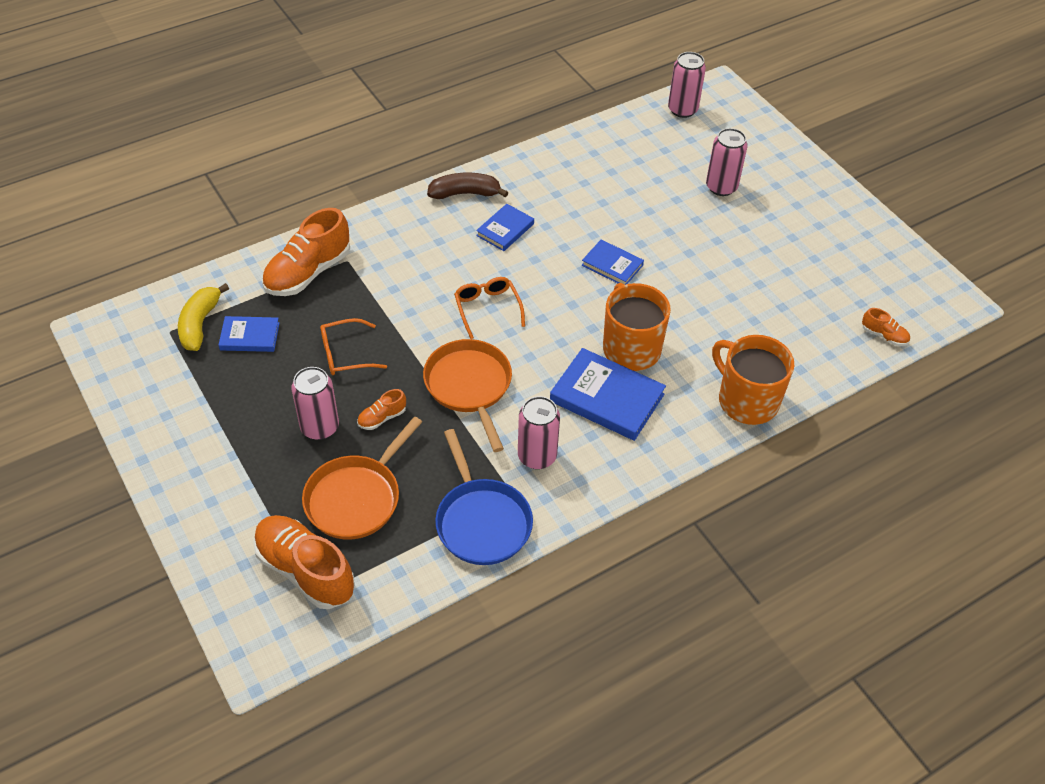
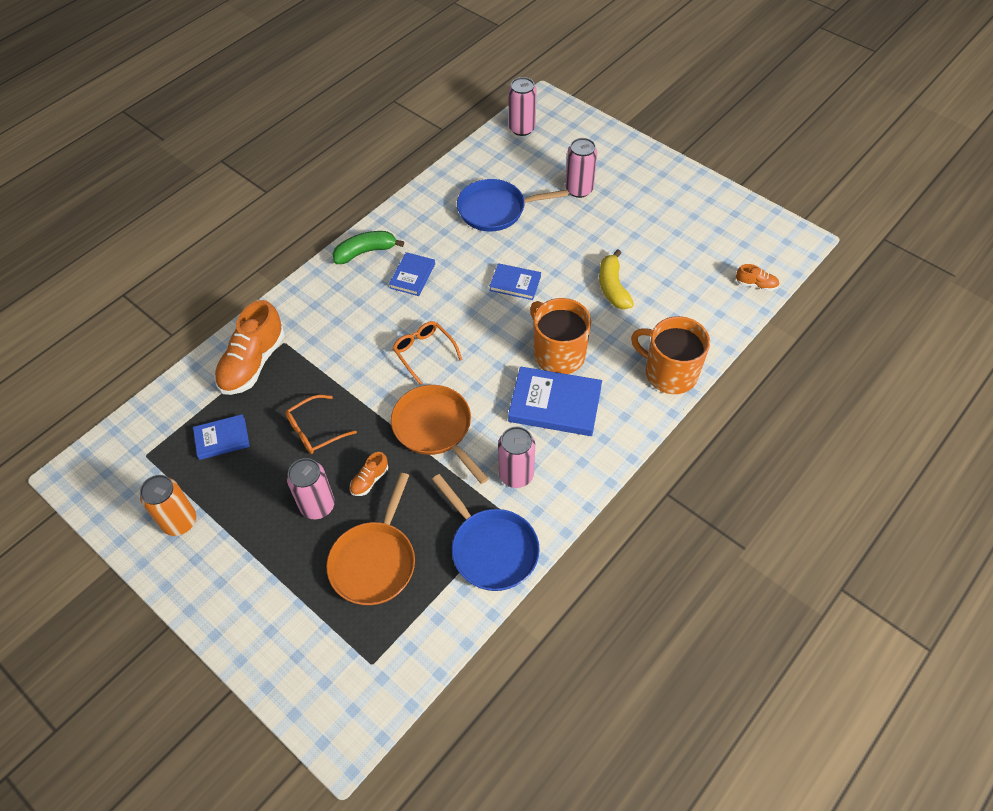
camera: 15 degrees left, 5 degrees up
yellow banana [178,283,229,351] -> yellow banana moved to [599,249,634,309]
orange shoe [253,515,355,609] -> none
brown banana [427,173,509,199] -> green banana [333,231,404,264]
none -> orange can [140,475,196,536]
none -> blue pan [457,179,569,232]

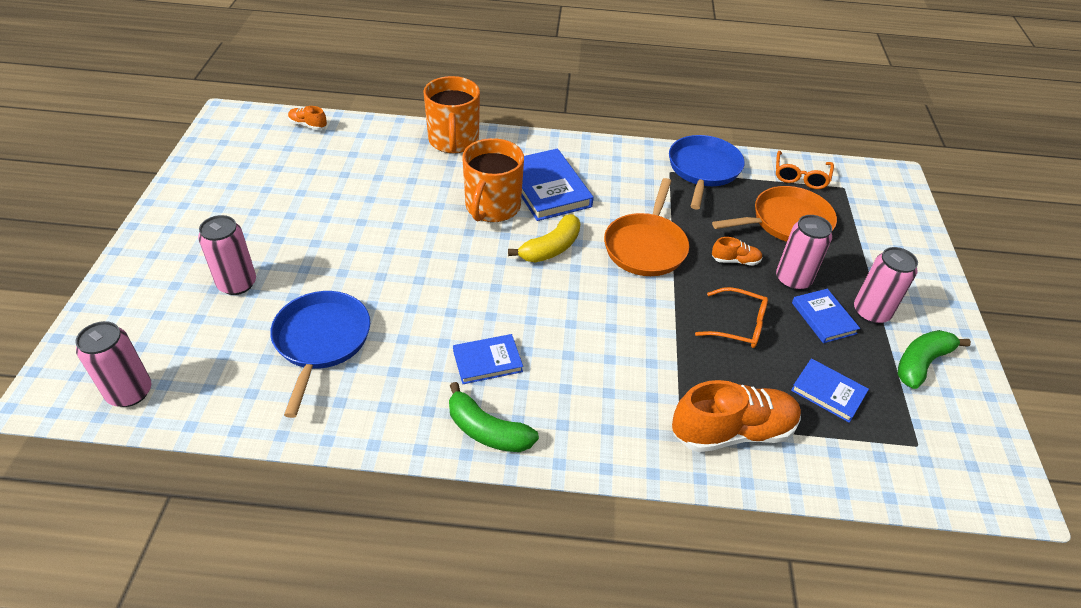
camera: 130 degrees left, 10 degrees down
orange can [140,475,196,536] -> green banana [898,330,971,389]
orange glasses [392,321,463,385] -> orange glasses moved to [776,151,834,189]
blue pan [457,179,569,232] -> blue pan turned 135 degrees counterclockwise [270,291,370,418]
blue book [489,263,541,300] -> blue book moved to [792,289,860,343]
pink can [498,427,535,488] -> pink can moved to [854,247,918,324]
yellow banana [599,249,634,309] -> yellow banana moved to [508,214,580,262]
orange shoe [736,264,779,291] -> orange shoe turned 45 degrees counterclockwise [288,106,327,130]

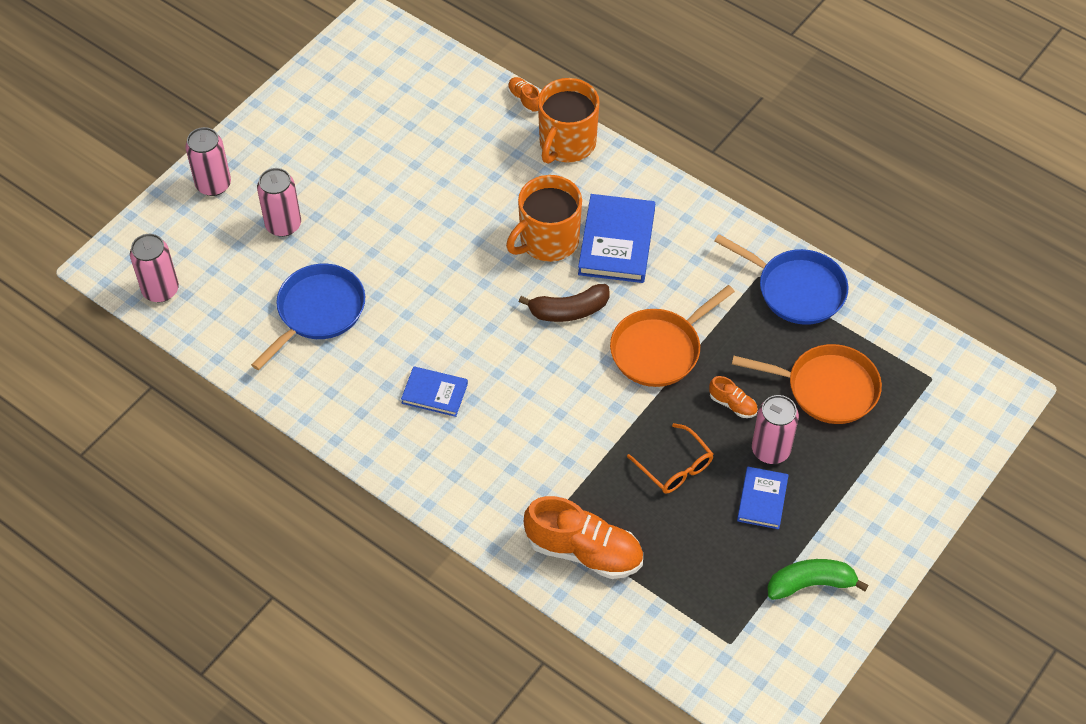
camera: 35 degrees right, 10 degrees up
orange shoe [288,106,327,130] -> orange shoe moved to [508,77,540,113]
green banana [449,382,539,452] -> none
yellow banana [508,214,580,262] -> brown banana [519,284,610,322]
blue pan [669,135,745,210] -> blue pan turned 75 degrees clockwise [714,234,849,325]
orange glasses [776,151,834,189] -> none
blue book [791,358,869,423] -> none
pink can [854,247,918,324] -> pink can moved to [185,127,231,196]

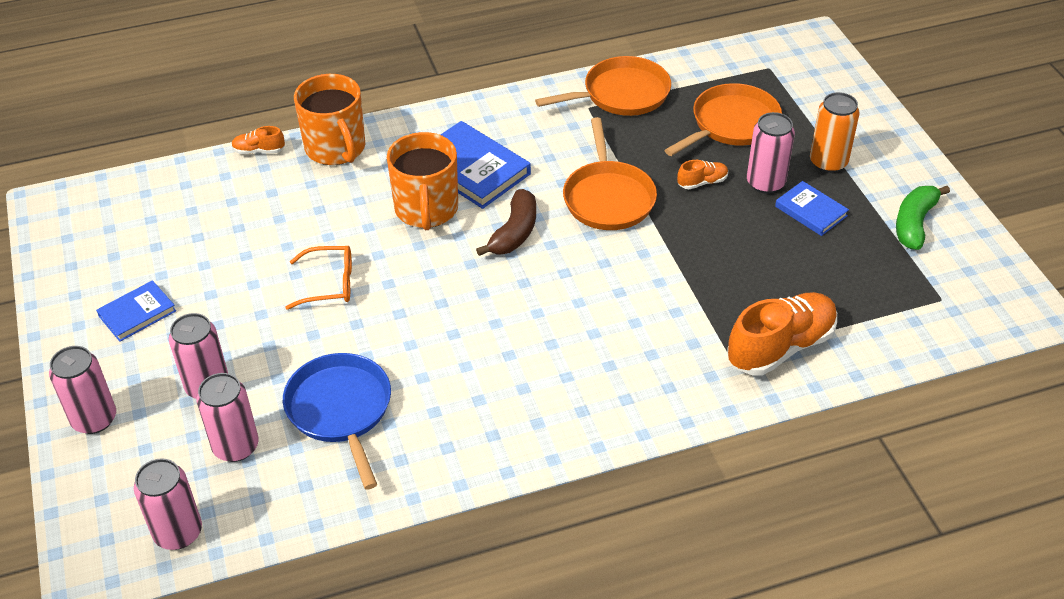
camera: 55 degrees left, 10 degrees down
blue book [401,366,468,417] -> blue book moved to [96,280,176,342]
orange glasses [627,423,713,494] -> orange glasses moved to [285,246,352,310]
blue pan [714,234,849,325] -> orange pan [535,56,671,116]
none -> pink can [197,373,259,462]
none -> orange can [810,92,860,173]

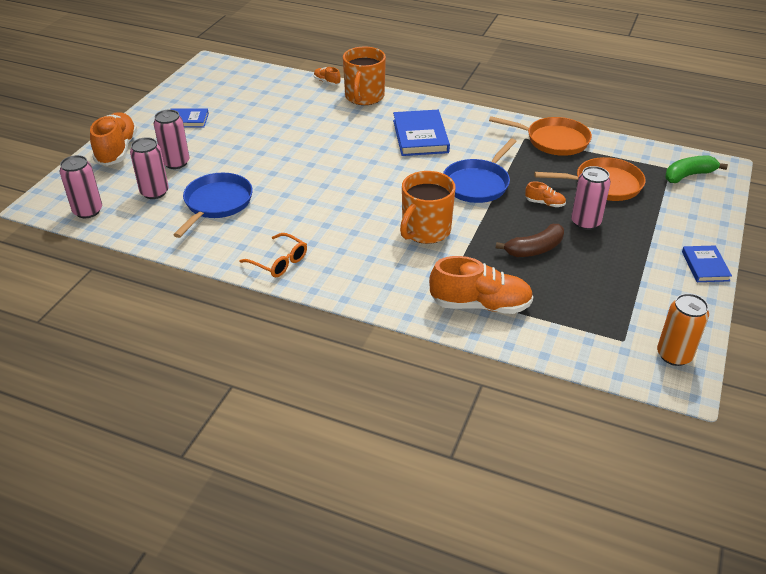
camera: 40 degrees right, 5 degrees down
pink can [49,346,116,434] -> orange shoe [90,112,137,166]
orange glasses [285,246,352,310] -> orange glasses moved to [239,233,307,277]
orange mug [387,132,458,230] -> orange mug moved to [400,171,455,244]
brown banana [476,189,536,256] -> brown banana moved to [496,224,564,257]
orange pan [563,117,657,230] -> blue pan [443,138,517,203]
blue book [775,181,849,236] -> blue book moved to [682,245,732,282]
orange can [810,92,860,173] -> orange can moved to [657,293,709,366]
green banana [896,186,950,250] -> green banana moved to [665,156,728,183]

